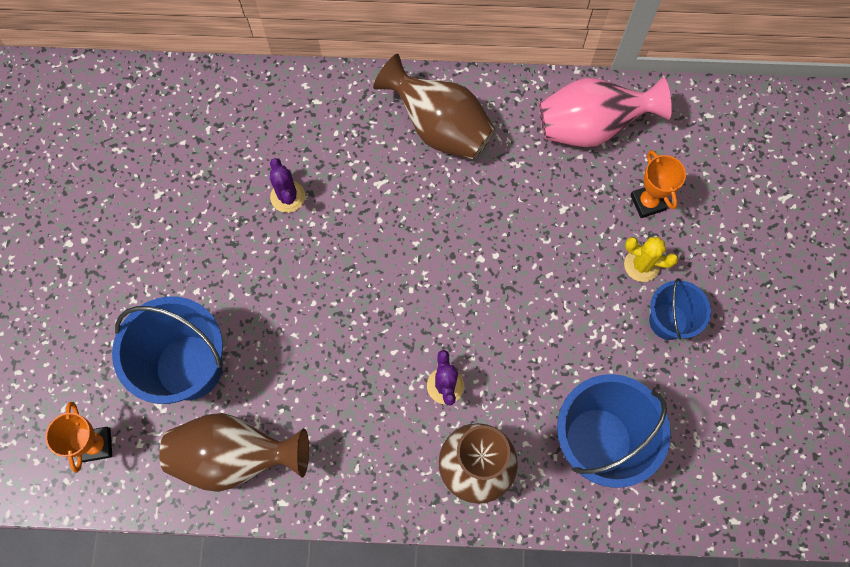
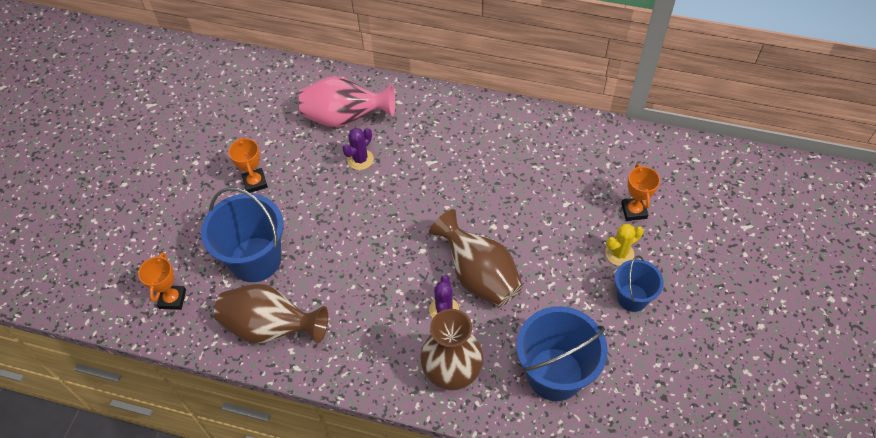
camera: 15 degrees right, 15 degrees down
purple cactus [270,158,305,213] -> purple cactus turned 45 degrees clockwise [342,128,374,170]
brown vase [373,54,496,160] -> brown vase moved to [429,209,523,307]
pink vase [539,77,672,147] -> pink vase moved to [299,76,395,127]
yellow cactus [624,237,678,282] -> yellow cactus turned 60 degrees counterclockwise [605,224,644,266]
none -> orange trophy [229,137,268,193]

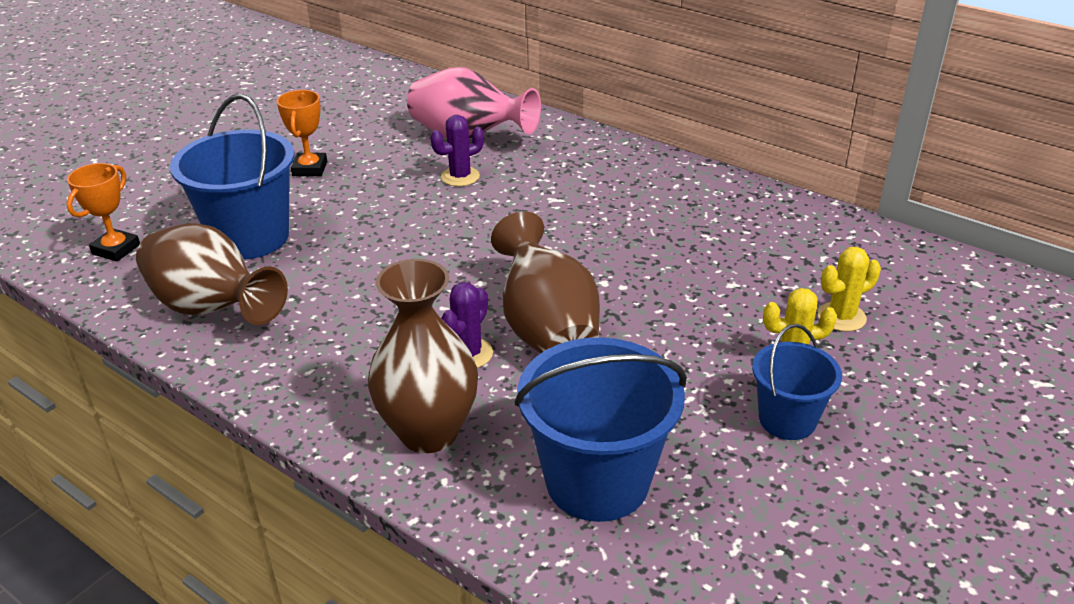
camera: 20 degrees right, 20 degrees down
orange trophy [621,164,660,221] -> yellow cactus [818,247,881,332]

